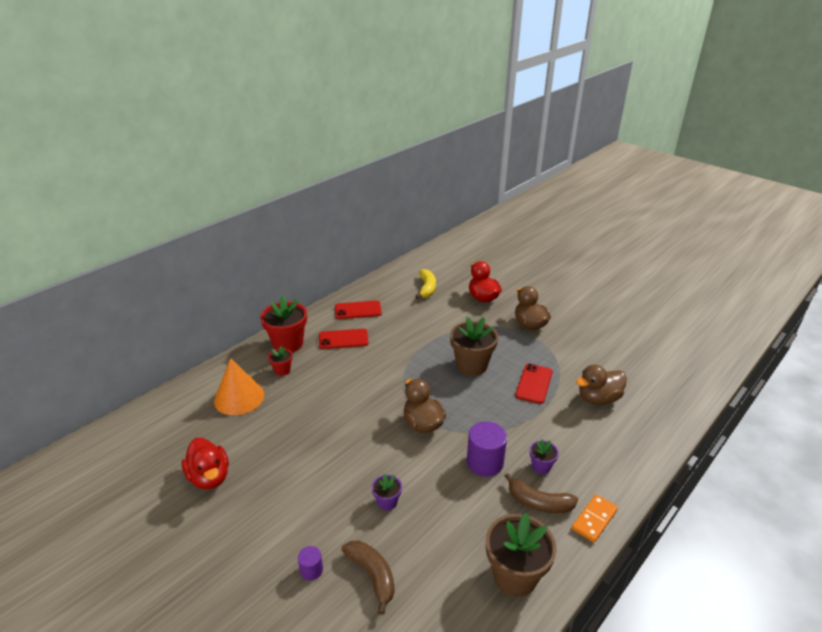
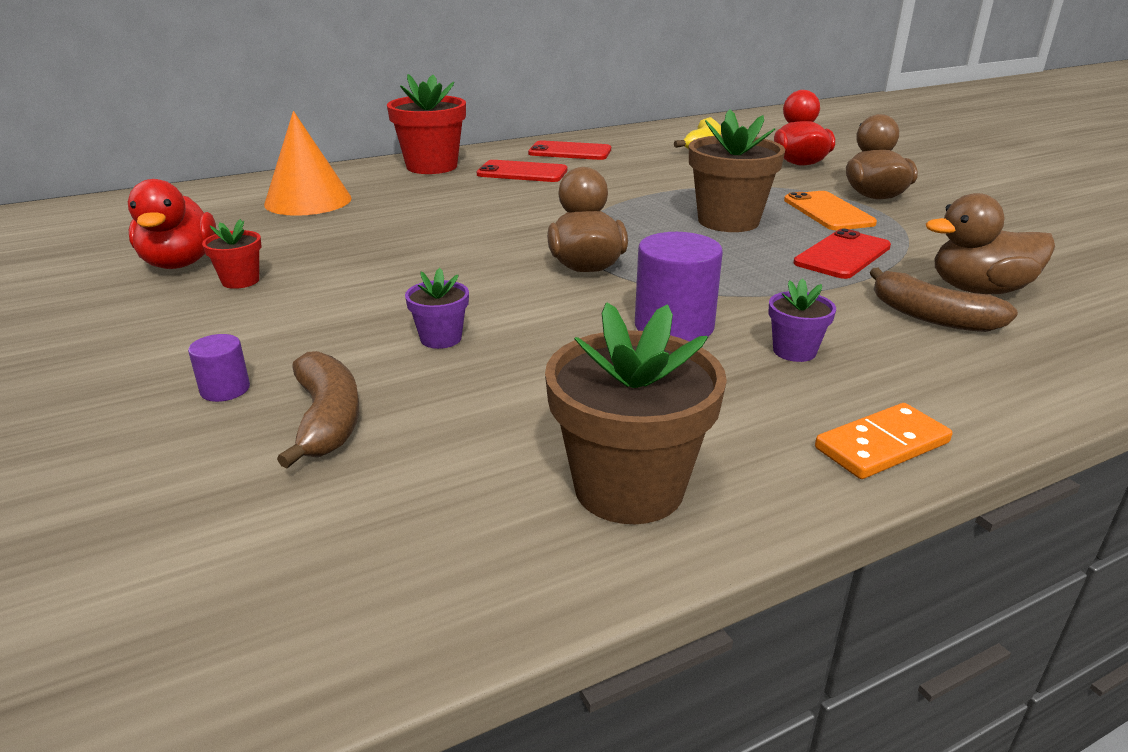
camera: 20 degrees right, 5 degrees down
red flower pot [268,346,292,376] -> red flower pot moved to [202,219,261,289]
brown banana [505,473,578,513] -> brown banana moved to [870,268,1018,332]
none -> orange phone [784,191,877,230]

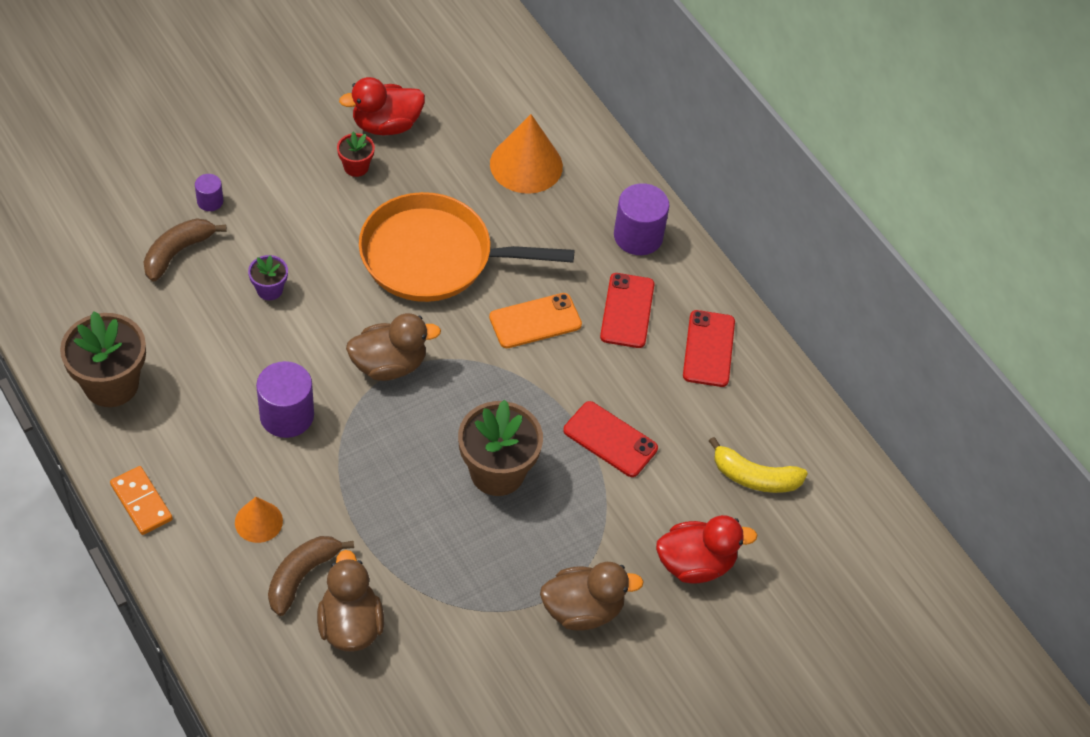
camera: 80 degrees right, 25 degrees up
brown banana [277,351,359,468] -> brown banana turned 150 degrees clockwise [143,218,227,282]
red flower pot [387,74,466,174] -> purple cylinder [614,183,669,255]
purple flower pot [768,278,836,362] -> none
orange phone [784,191,877,230] -> orange phone moved to [489,293,582,348]
red phone [793,229,891,279] -> red phone moved to [563,401,658,477]
none -> orange cone [235,497,283,543]
none -> orange pan [359,192,575,302]

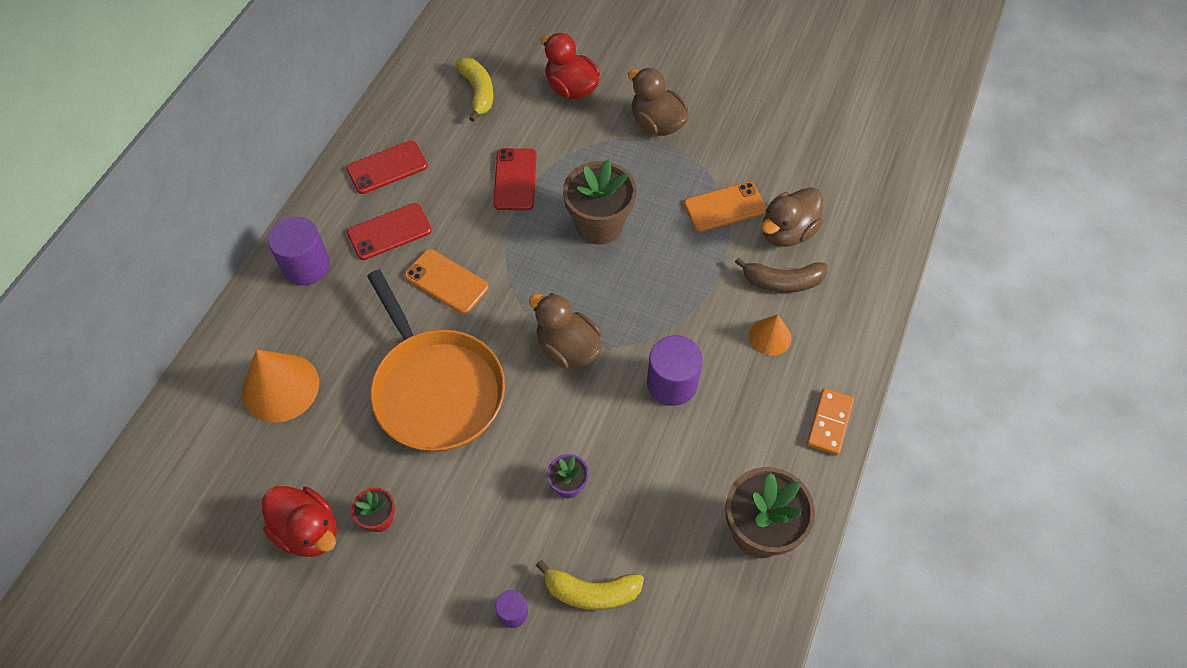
camera: 120 degrees left, 5 degrees up
brown banana [143,218,227,282] -> yellow banana [536,560,644,610]
none -> orange phone [684,182,767,232]

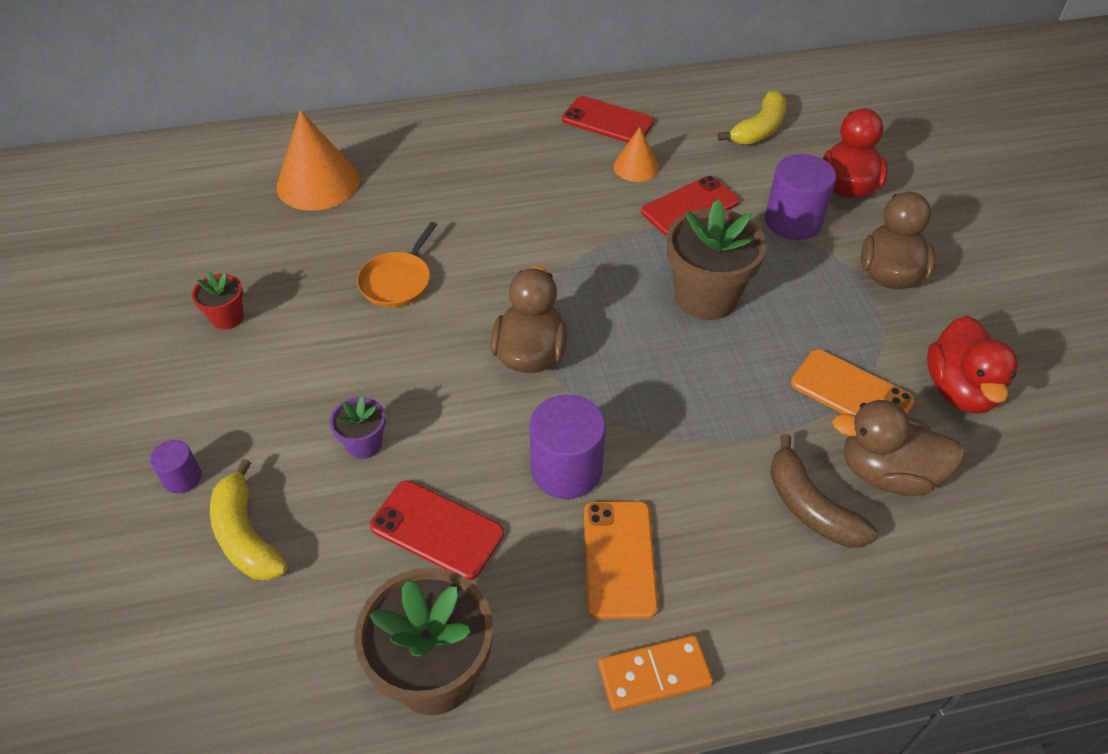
camera: 55 degrees right, 10 degrees down
red duck [262,486,337,557] -> red duck moved to [927,316,1018,414]
purple cylinder [268,217,330,285] -> purple cylinder moved to [765,154,836,240]
red phone [347,203,432,260] -> red phone moved to [370,481,504,580]
orange pan [367,270,505,452] -> orange pan [357,222,437,307], size x0.46
orange phone [404,249,489,314] -> orange phone moved to [584,501,658,619]
orange cone [749,314,792,355] -> orange cone moved to [613,127,659,182]

